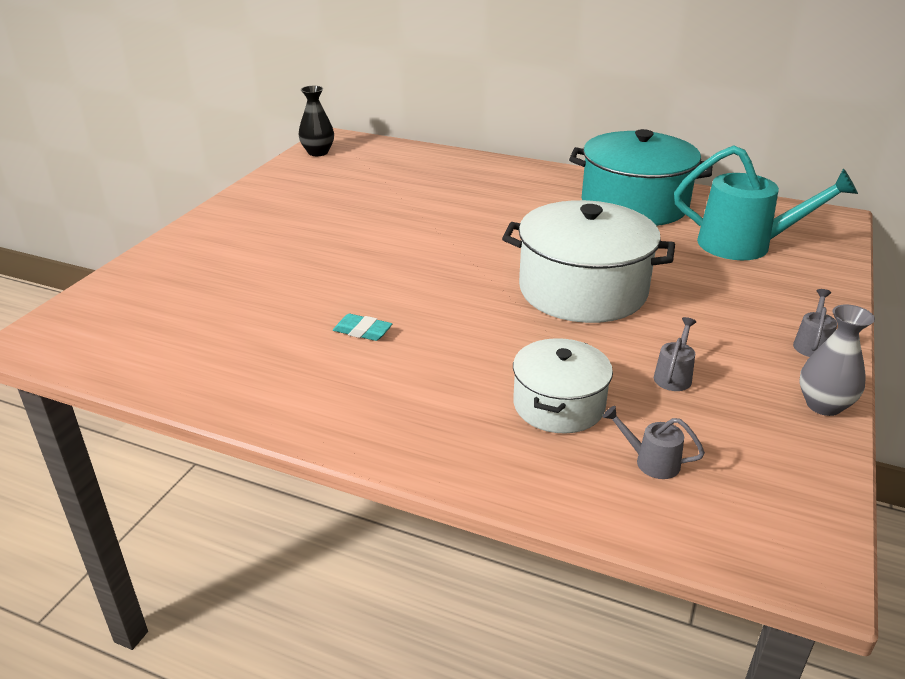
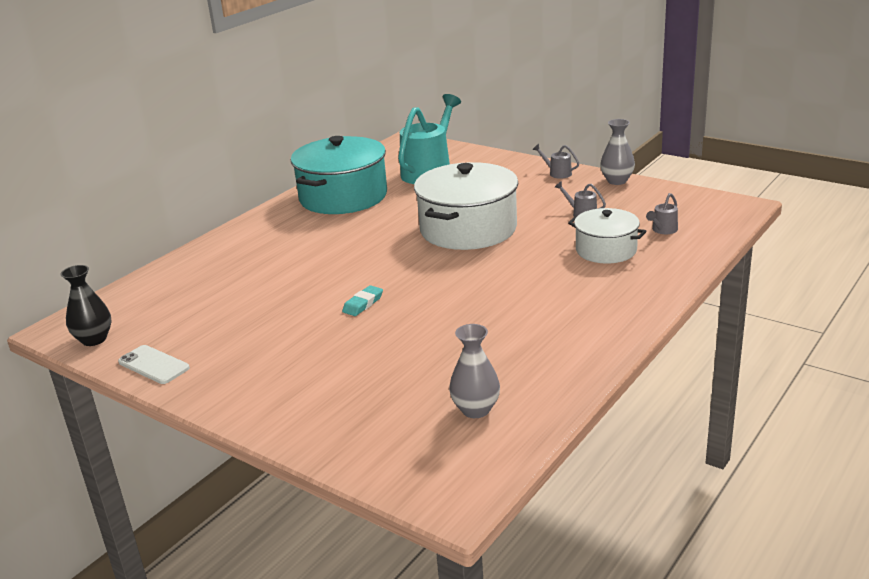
camera: 75 degrees left, 5 degrees down
turquoise eraser [333,314,392,341] -> turquoise eraser moved to [342,285,383,316]
none -> white phone [118,345,190,384]
none -> grey vase [449,324,500,418]

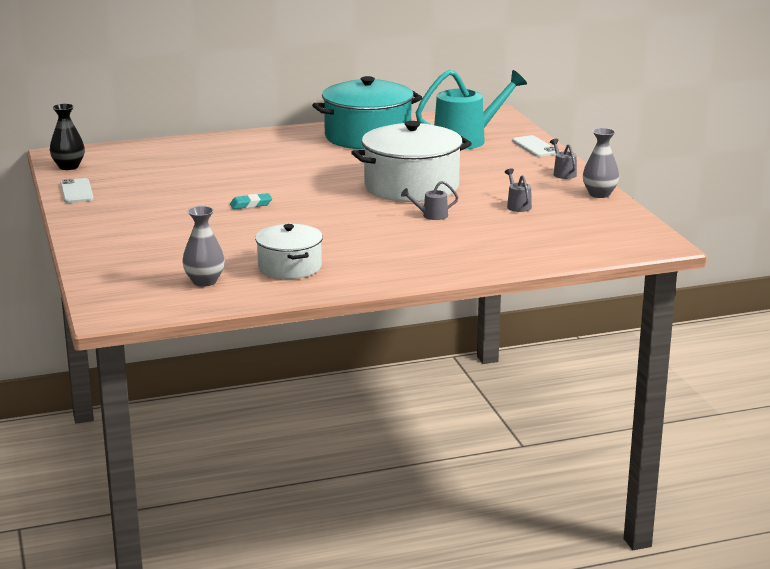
camera: 35 degrees right, 5 degrees down
white pot [568,208,647,263] -> white pot moved to [255,224,323,279]
grey watering can [646,193,678,234] -> grey watering can moved to [401,181,459,220]
none -> white phone [512,135,556,157]

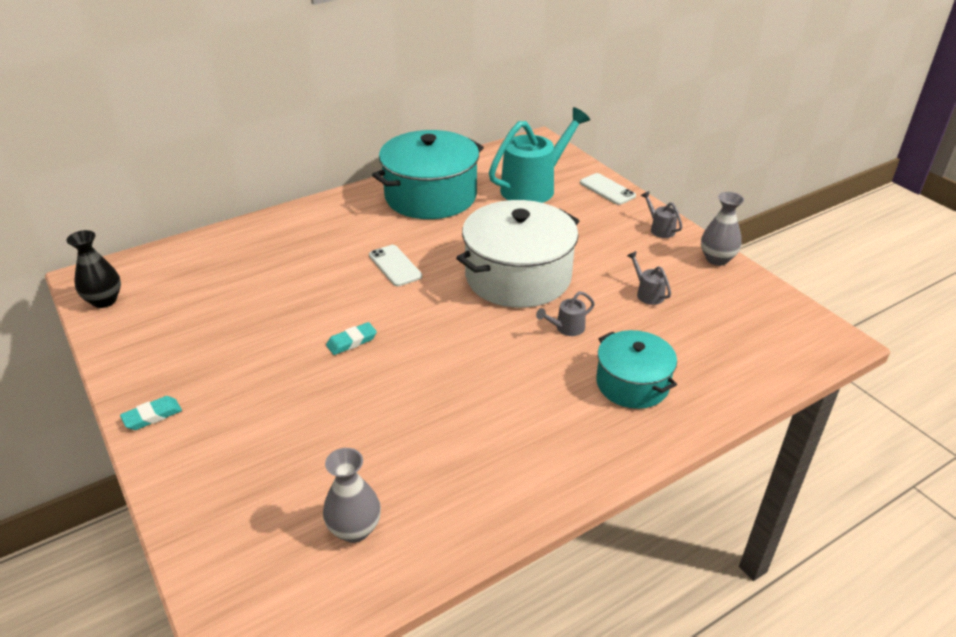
camera: 15 degrees left, 15 degrees up
white phone [60,178,94,203] -> white phone moved to [369,245,422,287]
white pot [255,224,323,279] -> none
none -> turquoise eraser [120,396,182,430]
none -> turquoise pot [596,330,677,409]

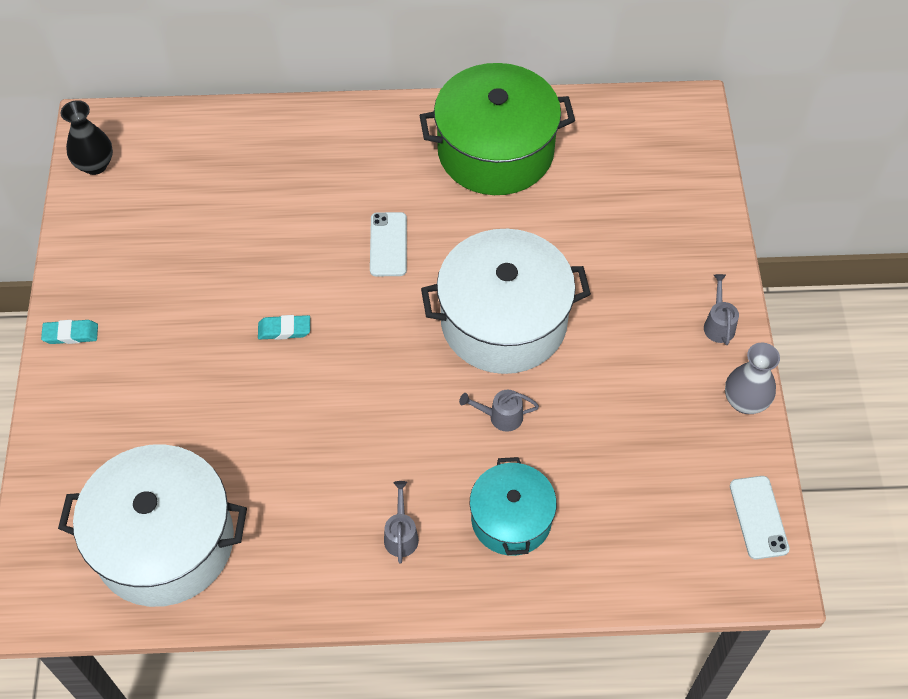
camera: 30 degrees right, 20 degrees up
grey vase [323,448,381,543] -> white pot [58,444,247,607]
turquoise pot [372,130,484,219] -> green pot [419,63,575,195]
turquoise watering can [489,107,590,203] -> none
white phone [580,173,636,205] -> white phone moved to [730,476,790,559]
grey watering can [627,251,671,305] -> grey watering can moved to [384,481,419,564]

